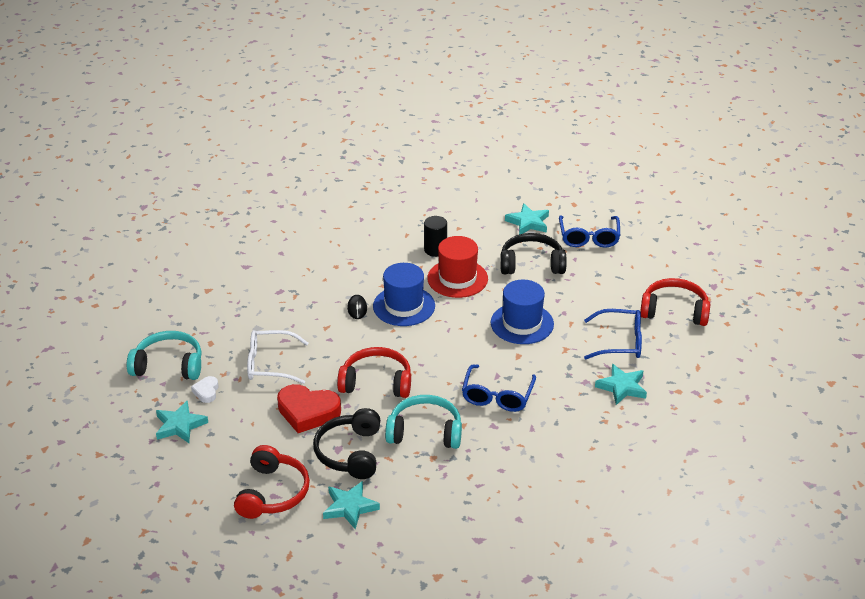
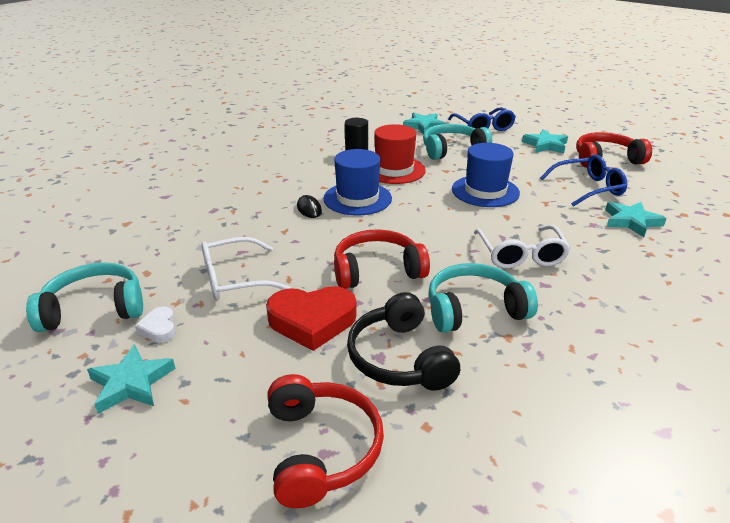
camera: 20 degrees left, 5 degrees down
turquoise star [323,481,380,529] -> turquoise star moved to [522,129,568,153]
blue glasses [462,365,536,412] -> white glasses [474,225,570,268]
black headphones [500,233,567,274] -> turquoise headphones [423,124,492,160]

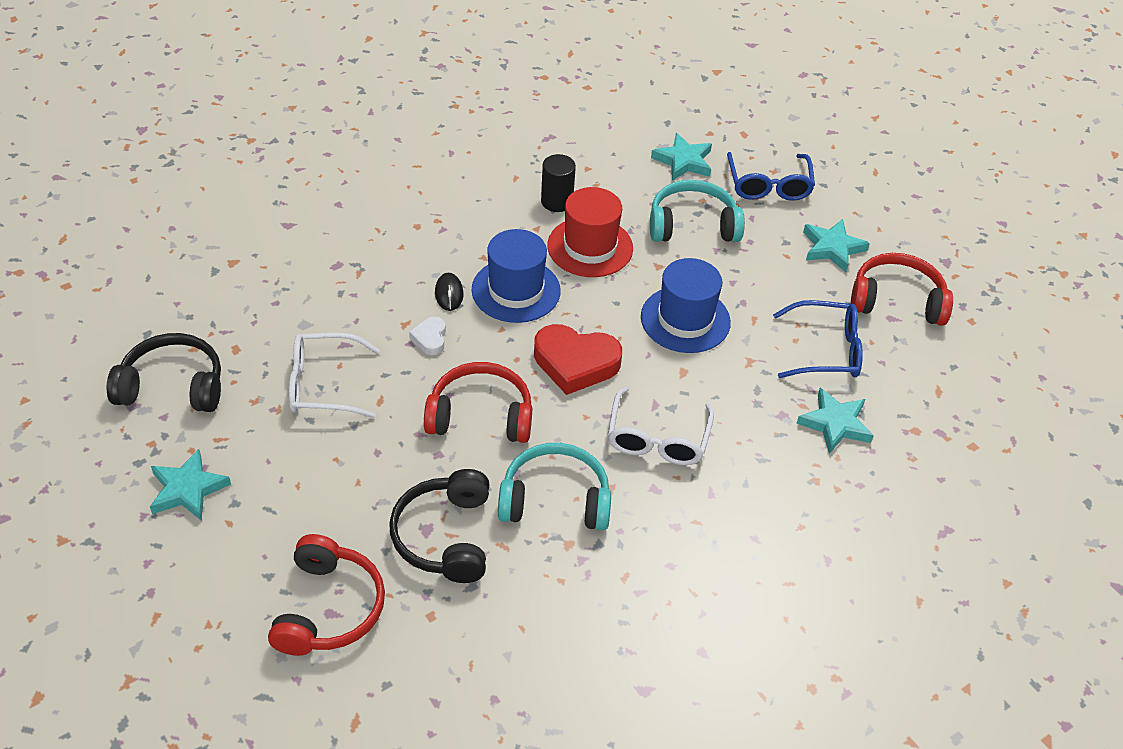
camera: 15 degrees right, 15 degrees up
turquoise headphones [26,263,143,332] -> black headphones [107,333,221,412]
white heart [135,307,176,343] -> white heart moved to [409,317,446,355]
red heart [266,286,357,351] -> red heart moved to [534,324,622,395]

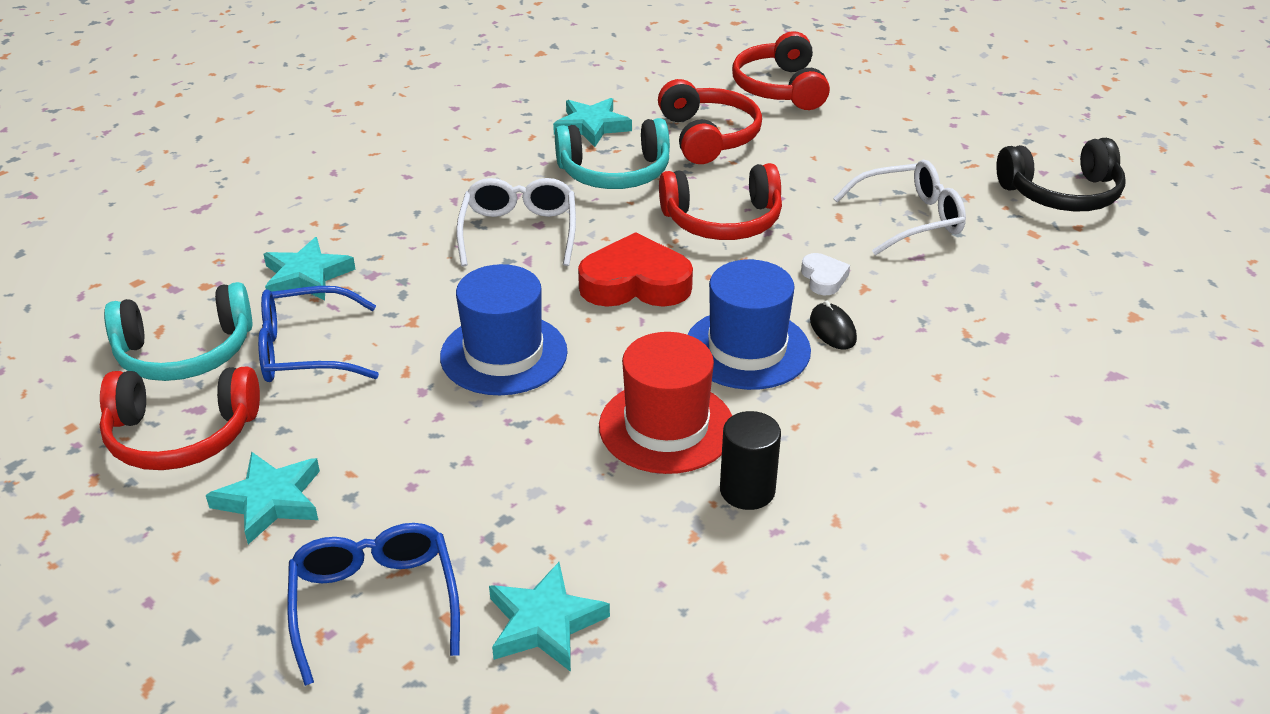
camera: 170 degrees right, 10 degrees down
turquoise star [150,449,231,521] -> turquoise star moved to [553,98,632,147]
black headphones [389,469,489,583] -> red headphones [658,79,762,164]
turquoise headphones [650,180,745,242] -> turquoise headphones moved to [104,282,253,381]

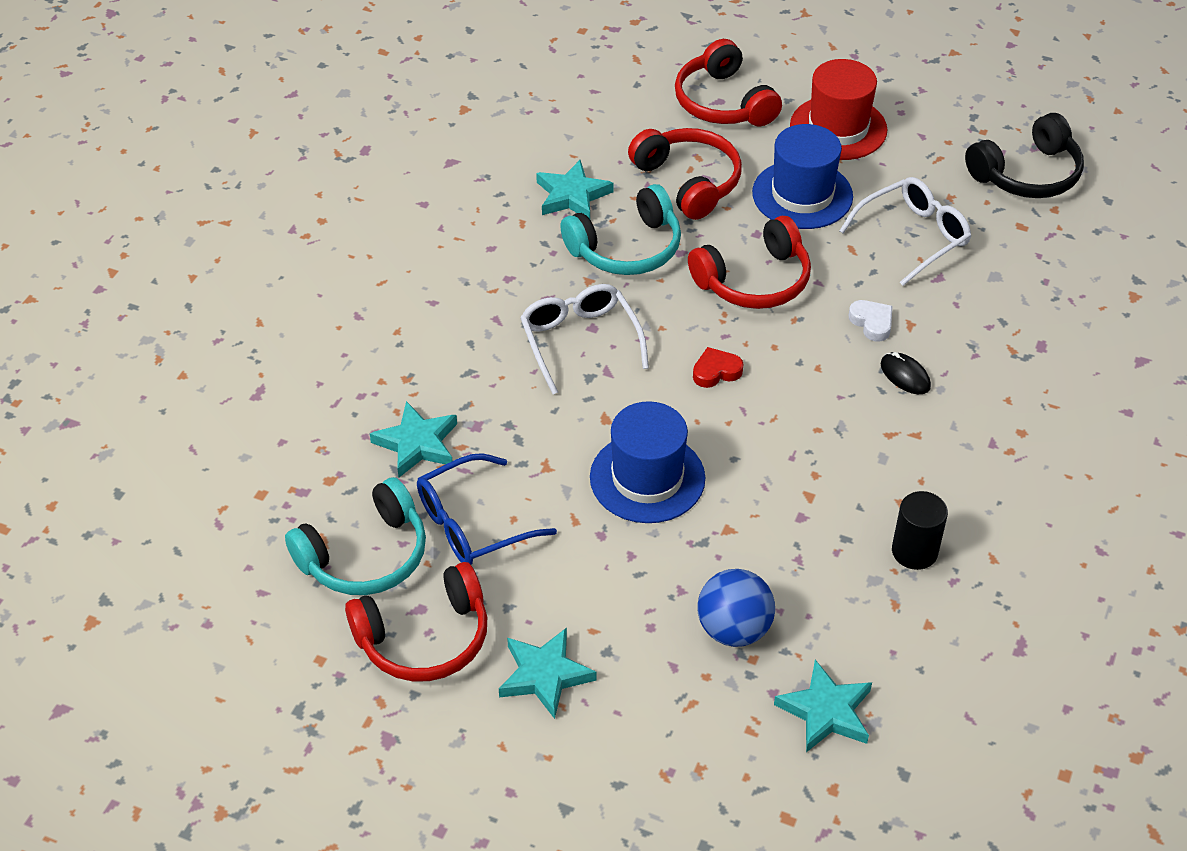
camera: 20 degrees left, 10 degrees up
blue glasses [287,523,460,686] -> none
red heart [578,232,693,307] -> red heart [693,347,743,388], size x0.49
red hat [599,332,732,474] -> red hat moved to [790,59,888,160]
blue hat [687,259,811,390] -> blue hat moved to [752,124,853,229]
none -> blue ball [697,569,775,647]

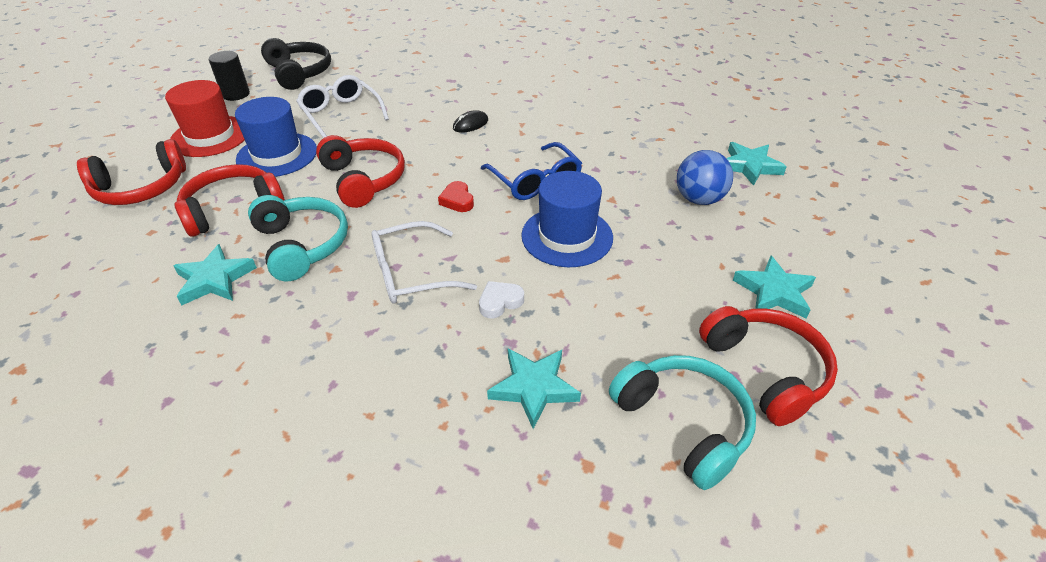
camera: 90 degrees left, 5 degrees down
blue glasses [417,453,557,565] -> blue glasses moved to [481,142,582,200]
white heart [849,300,892,341] -> white heart moved to [479,281,524,318]
black cylinder [892,491,948,570] -> black cylinder moved to [209,51,250,101]

